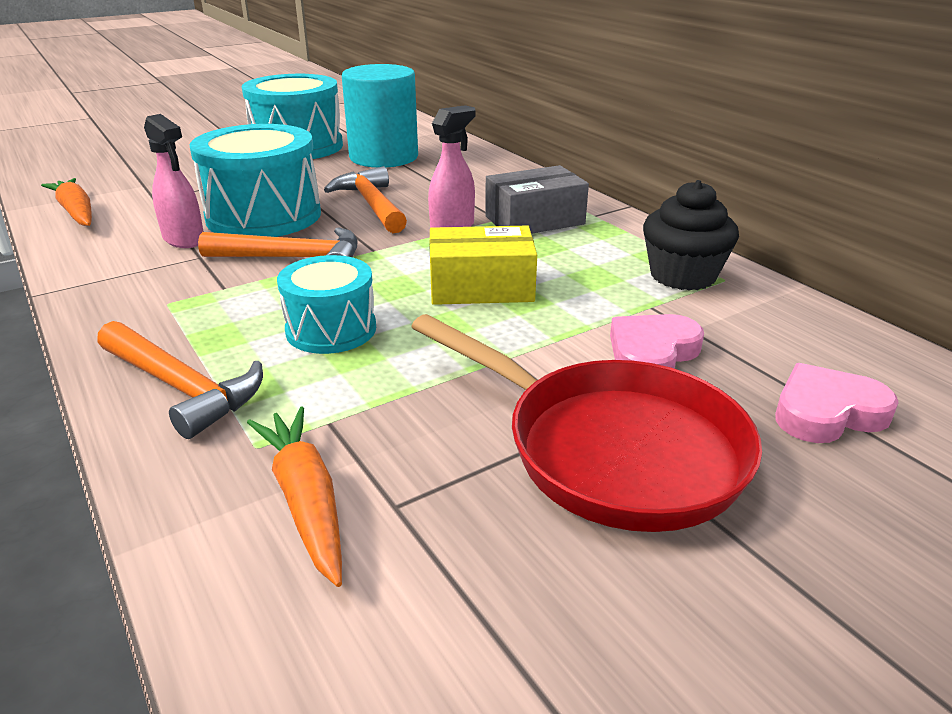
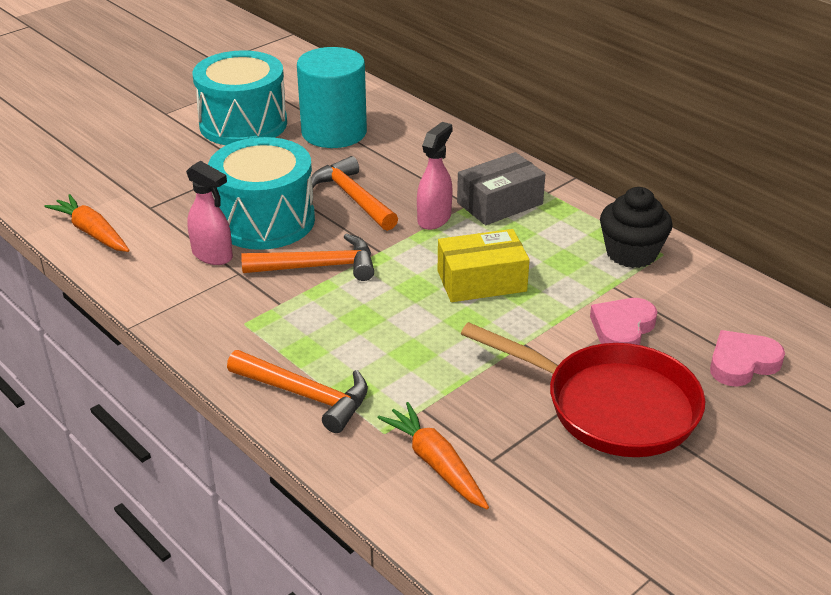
camera: 10 degrees left, 5 degrees up
turquoise drum [277,255,376,354] -> none

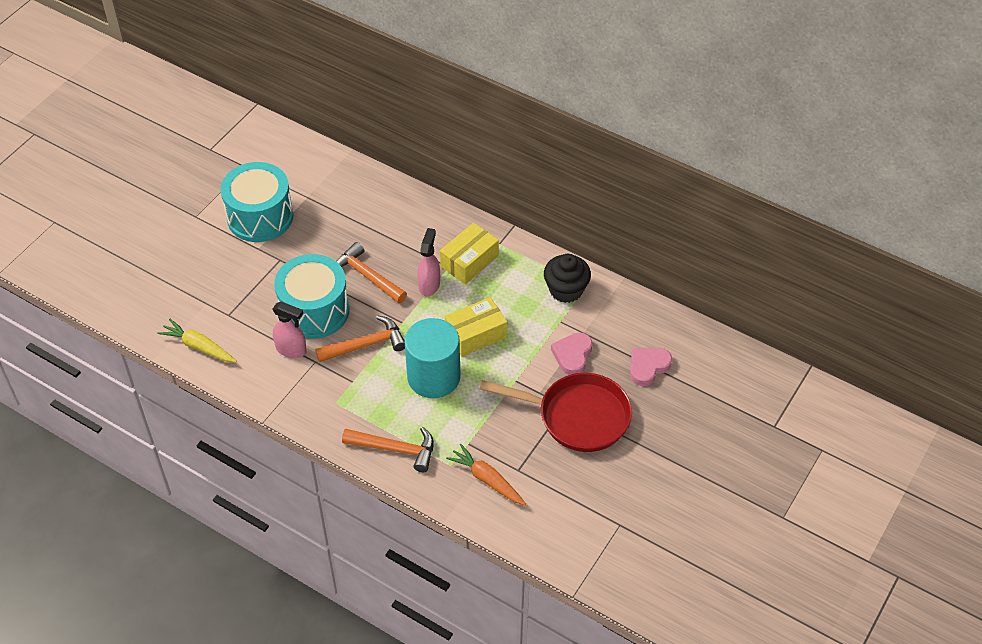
camera: 15 degrees left, 15 degrees up
orange carrot [44,194,129,252] -> yellow carrot [157,319,237,362]
turquoise cylinder [297,47,367,148] -> turquoise cylinder moved to [404,318,461,398]
grey box [457,152,545,225] -> yellow box [440,223,499,284]

